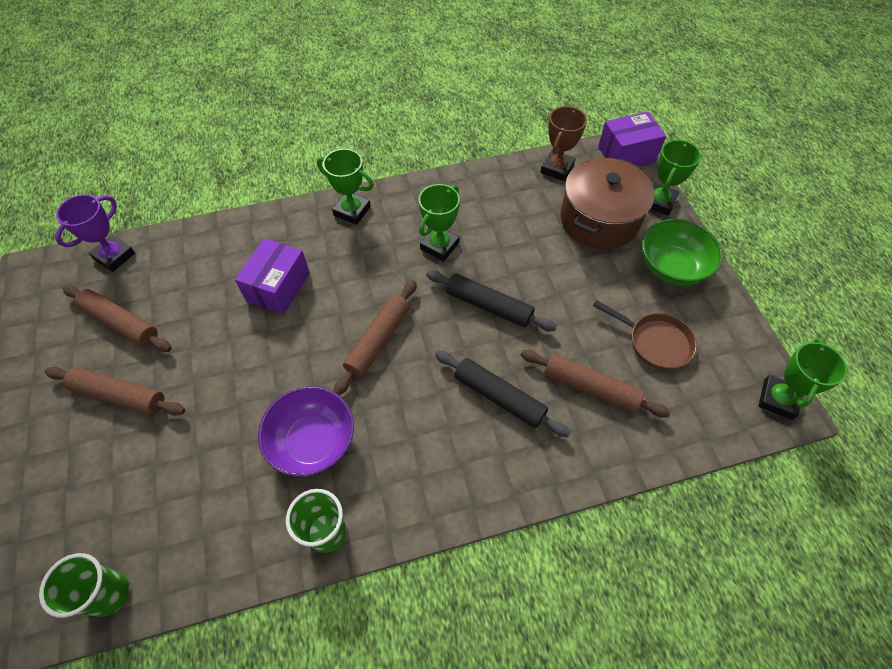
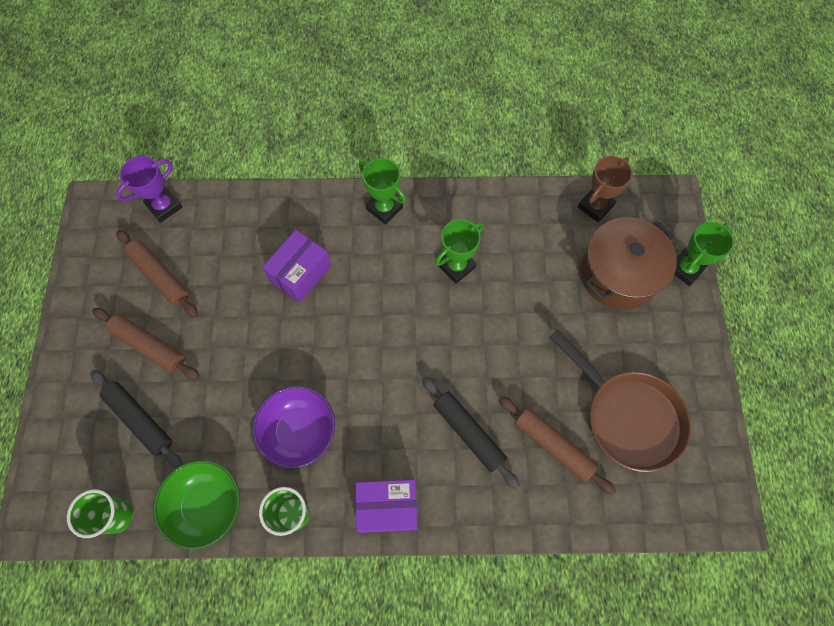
camera: 15 degrees right, 10 degrees up
brown rolling pin [334,280,417,395] -> none
black rolling pin [426,270,557,331] -> black rolling pin moved to [91,370,183,468]
brown pan [593,300,697,370] -> brown pan [549,329,692,472], size x1.64
purple box [598,112,666,166] -> purple box moved to [356,479,417,533]
green bowl [642,219,723,286] -> green bowl moved to [153,460,240,550]
green trophy [759,338,847,420] -> none

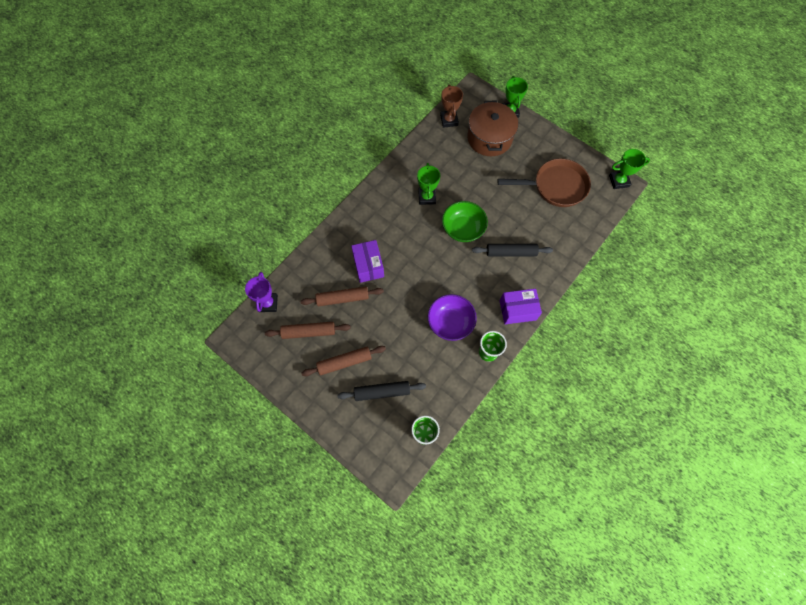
camera: 50 degrees left, 0 degrees up
green bowl [153,460,240,550] -> green bowl moved to [442,201,488,242]
purple box [356,479,417,533] -> purple box turned 45 degrees clockwise [500,289,542,324]
green trophy [359,158,406,225] -> green trophy moved to [609,149,650,189]
brown rolling pin [498,396,616,495] -> brown rolling pin moved to [300,287,384,306]

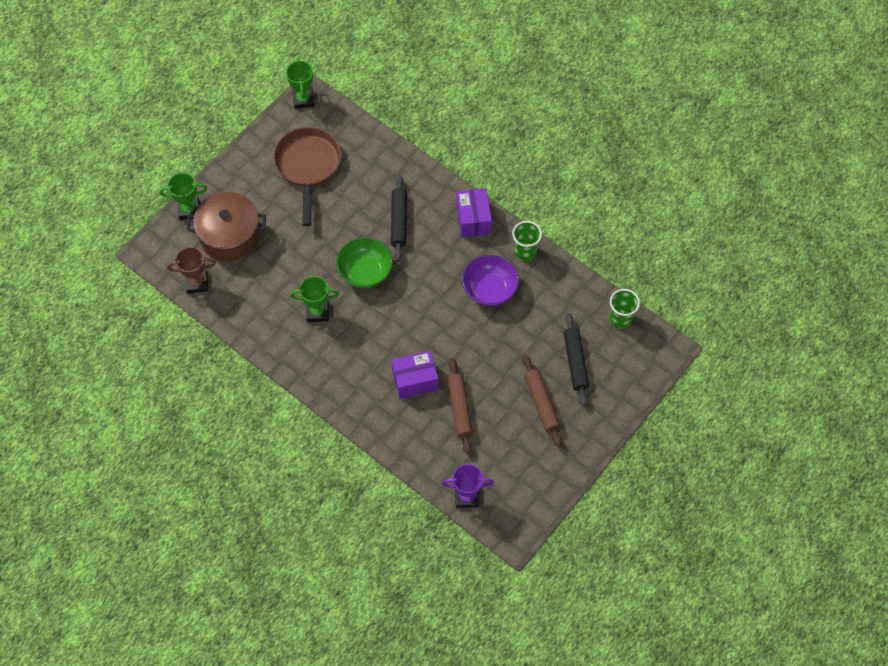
camera: 90 degrees left, 5 degrees down
brown rolling pin [265,322,351,339] -> none

